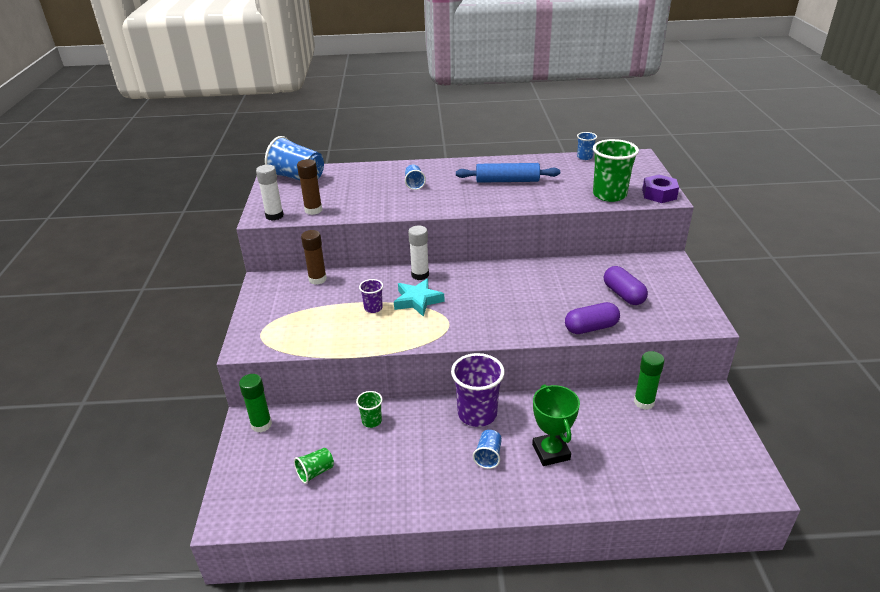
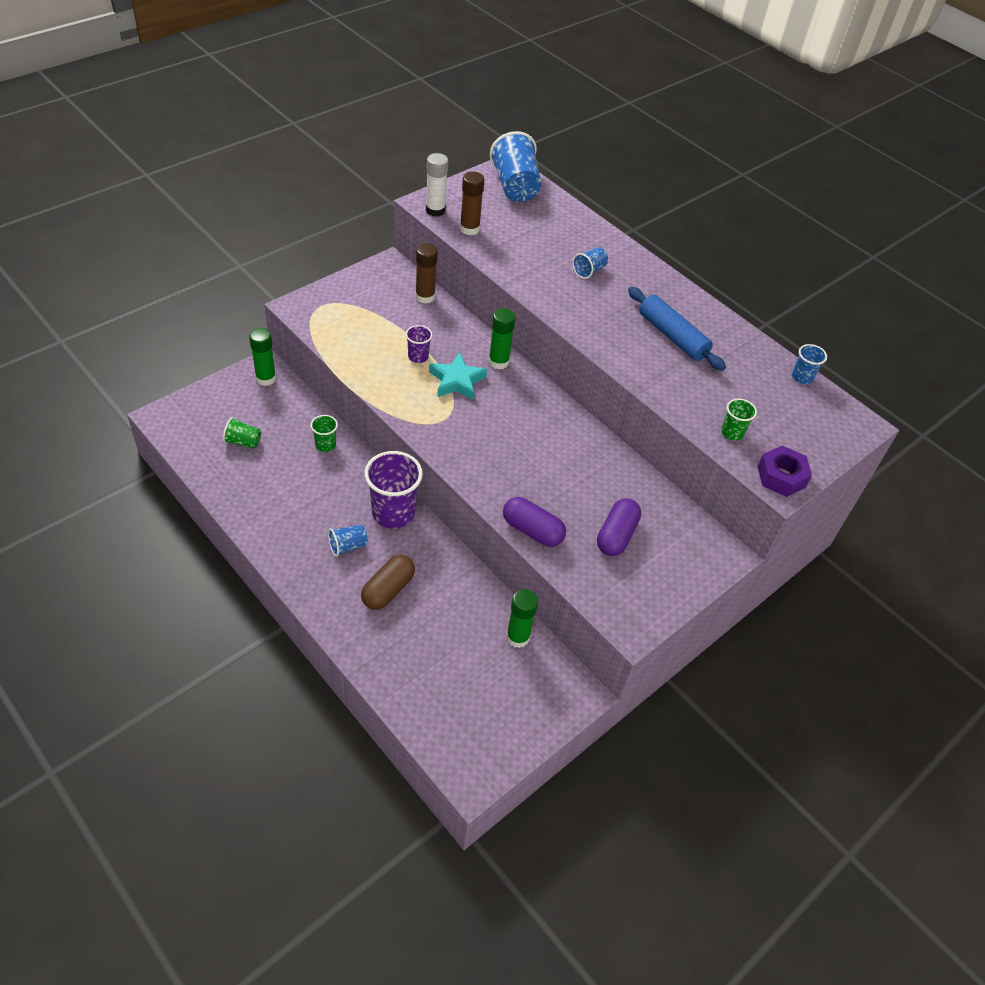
camera: 45 degrees right, 15 degrees up
white glue stick [408,226,429,280] -> green glue stick [488,308,516,370]
green trophy [532,384,580,466] -> brown capsule [361,555,415,610]
green cup [593,139,639,202] -> green cup [721,398,757,441], size x0.50

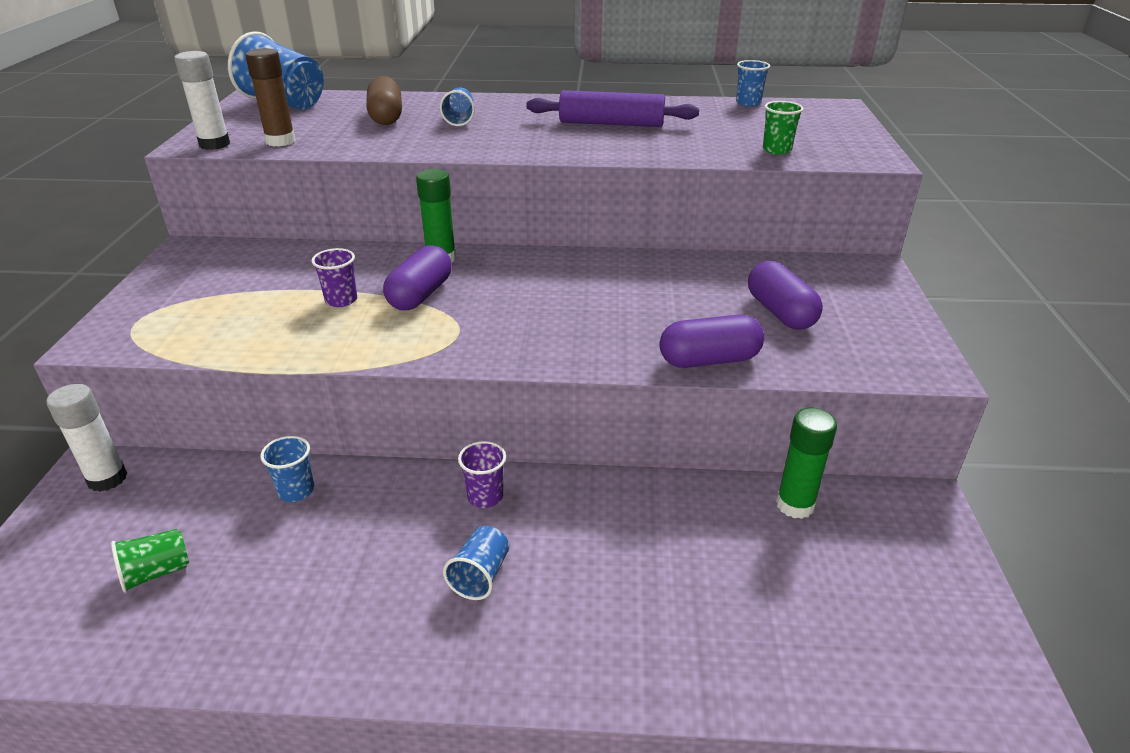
camera: 40 degrees left, 15 degrees down
green glue stick [249,328,276,386] -> white glue stick [46,384,128,492]
green cup [310,415,338,452] -> blue cup [260,436,314,502]
brown capsule [361,555,415,610] -> brown capsule moved to [366,76,402,125]
purple cup [365,451,423,529] -> purple cup [458,441,506,508], size x0.50
brown glue stick [415,243,438,304] -> none
turquoise star [429,352,487,400] -> purple capsule [383,245,452,310]
blue rolling pin [628,287,726,371] -> purple rolling pin [527,90,699,127]
purple nut [758,445,812,497] -> none

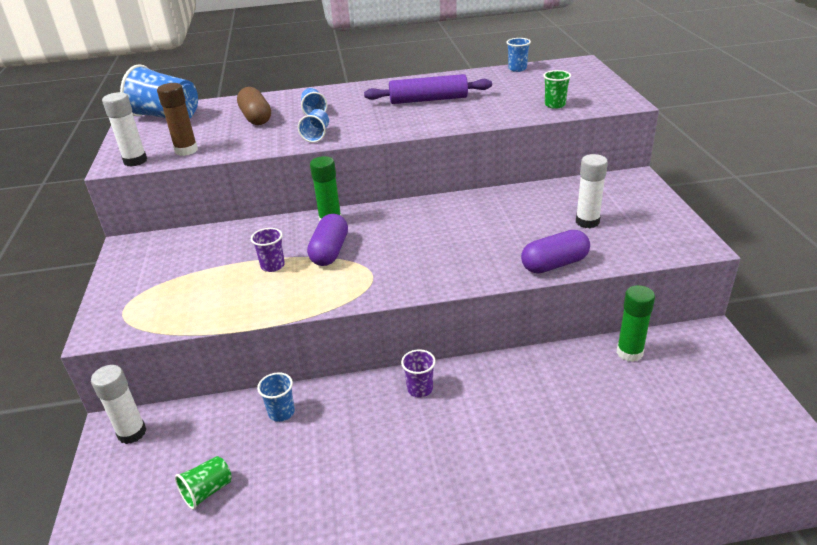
camera: 10 degrees left, 0 degrees up
blue cup [443,526,509,600] -> blue cup moved to [298,109,329,143]
purple capsule [748,261,823,330] -> white glue stick [576,154,608,228]

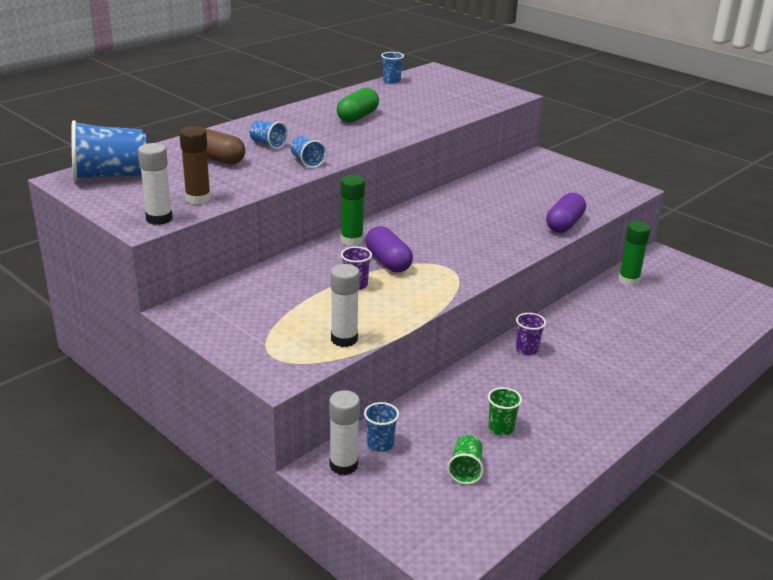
camera: 40 degrees left, 5 degrees down
blue cup [257,372,295,422] -> blue cup moved to [364,402,399,452]
purple rolling pin [364,74,492,104] -> green capsule [337,88,379,123]
green cup [543,70,571,109] -> green cup moved to [488,387,522,436]
white glue stick [576,154,608,228] -> white glue stick moved to [330,264,360,347]

